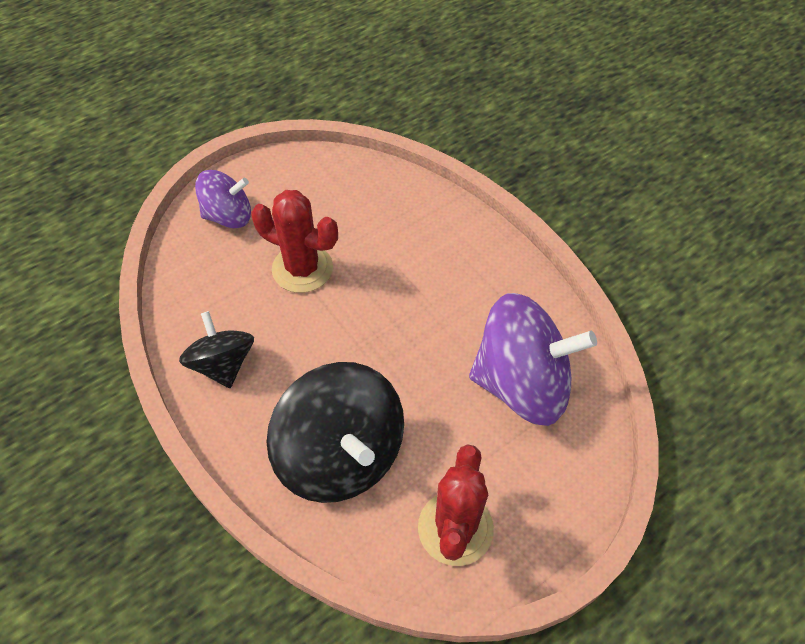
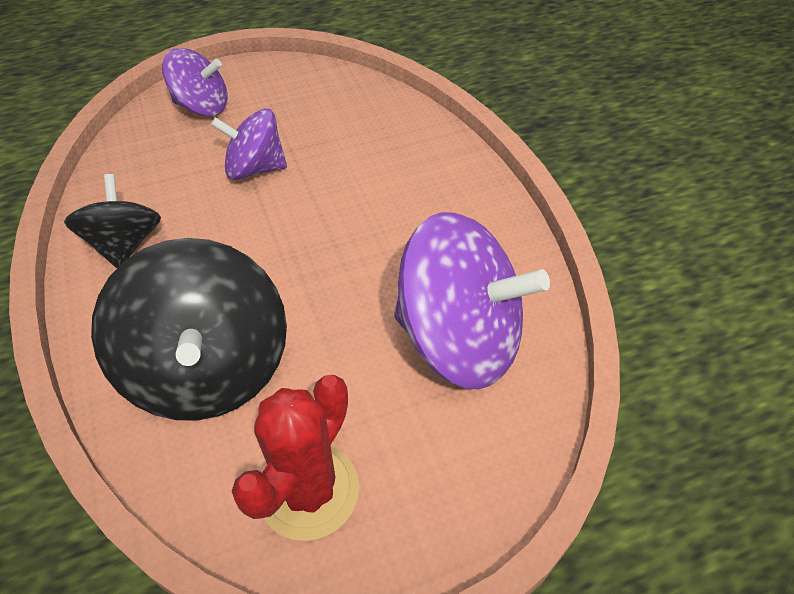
camera: 15 degrees right, 5 degrees down
red cactus [251,190,338,293] -> purple spinning top [211,109,287,180]

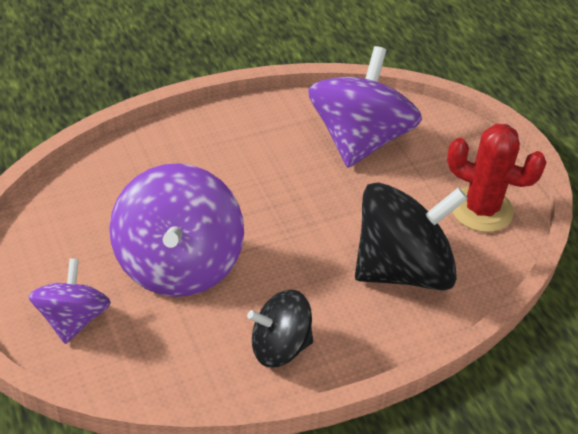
camera: 95 degrees left, 5 degrees down
purple spinning top [211,109,287,180] -> purple spinning top [109,163,244,297], size x1.72

